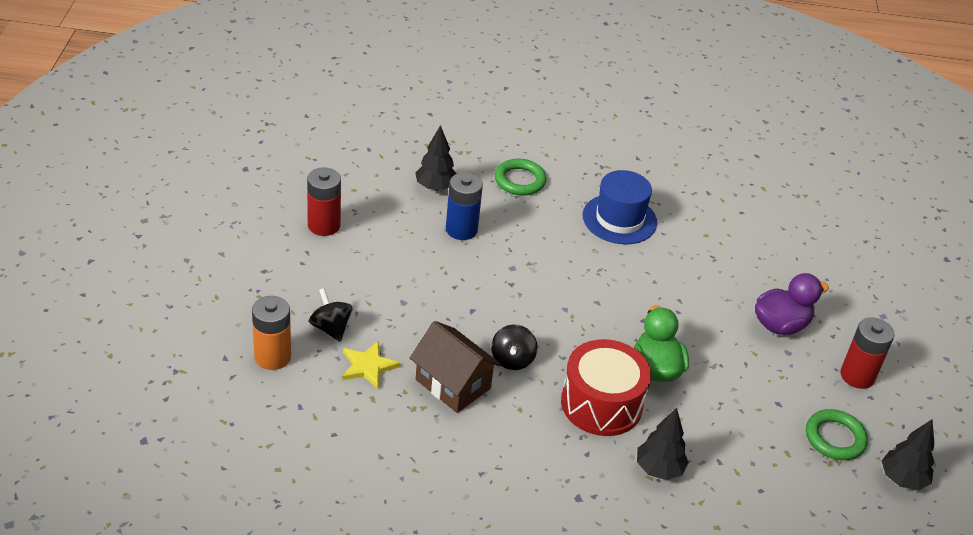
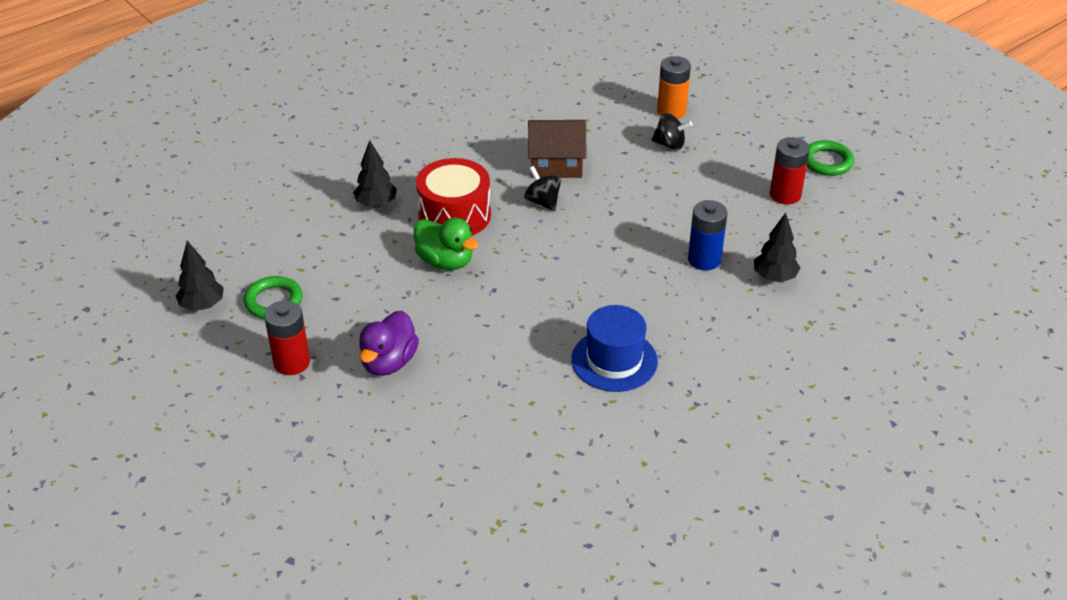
camera: 140 degrees right, 0 degrees up
yellow star [342,341,400,389] -> none
green ring [495,159,547,196] -> green ring moved to [807,140,854,176]

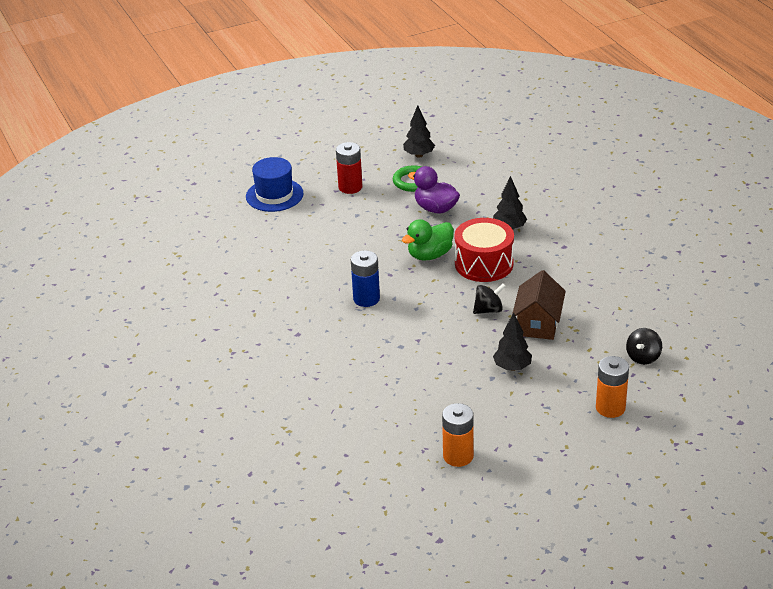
camera: 105 degrees right, 5 degrees down
purple duck [359,311,419,376] -> purple duck moved to [408,166,460,214]
blue hat [571,305,658,392] -> blue hat moved to [246,157,304,212]
black spinning top [652,113,693,150] -> black spinning top moved to [626,328,662,365]
blue battery [688,200,727,270] -> blue battery moved to [351,250,380,307]
black tree [754,213,800,282] -> black tree moved to [493,313,532,371]
red battery [770,137,810,204] -> orange battery [442,403,474,467]
green ring [807,140,854,176] -> none

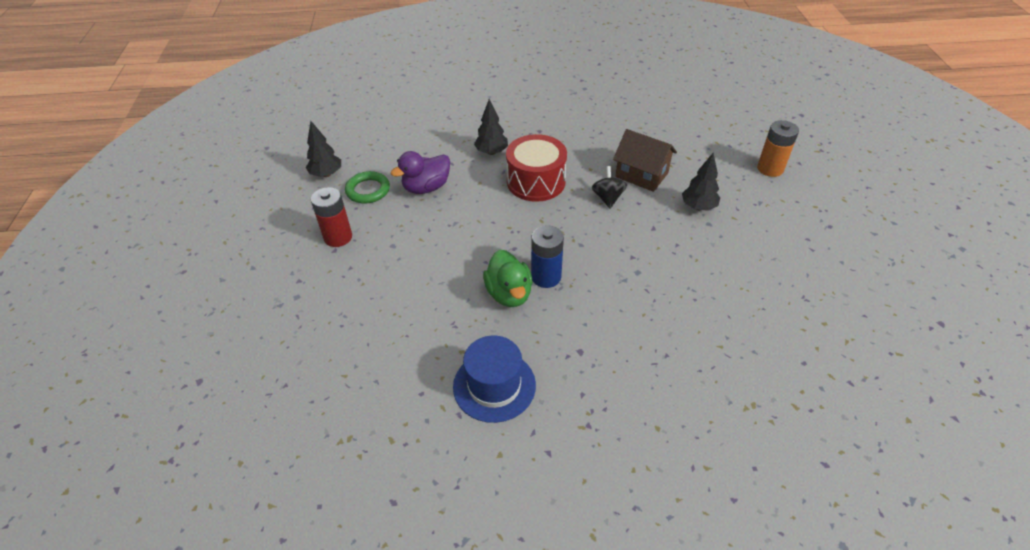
camera: 70 degrees left, 10 degrees up
blue hat [246,157,304,212] -> blue hat moved to [453,336,536,423]
green duck [402,219,454,260] -> green duck moved to [483,250,532,307]
orange battery [442,403,474,467] -> none
black spinning top [626,328,662,365] -> none

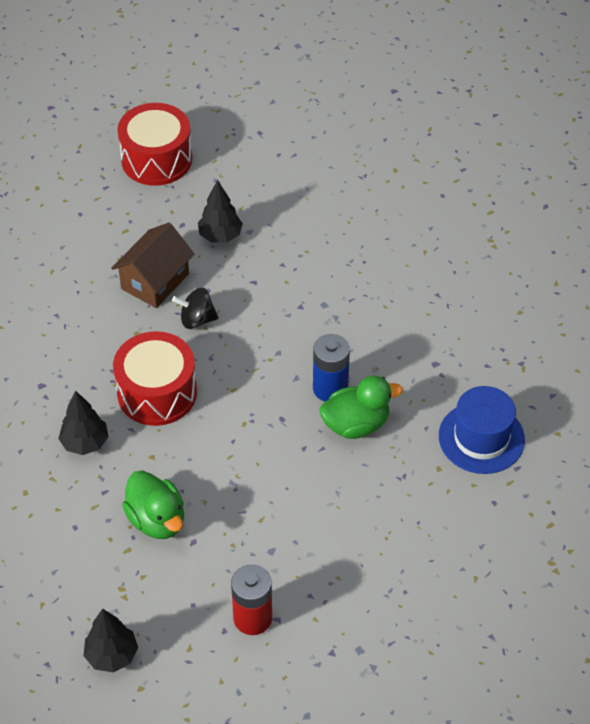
camera: 90 degrees left, 5 degrees up
green ring [345,171,390,204] -> none
purple duck [391,151,450,194] -> green duck [122,470,184,539]
orange battery [757,120,799,177] -> red drum [117,103,192,186]

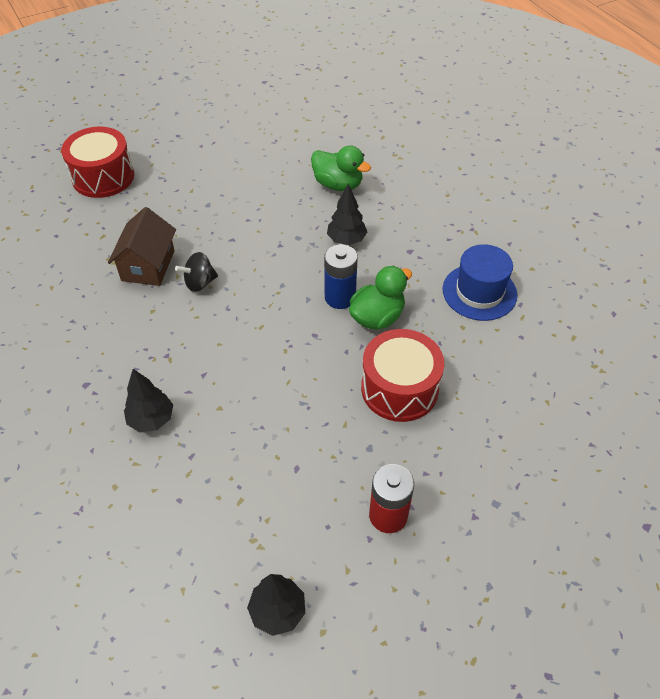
camera: 25 degrees left, 0 degrees up
red drum [113,331,197,426] -> red drum moved to [361,329,444,422]
green duck [122,470,184,539] -> green duck moved to [311,145,371,191]
black tree [198,180,243,243] -> black tree moved to [327,184,367,245]

